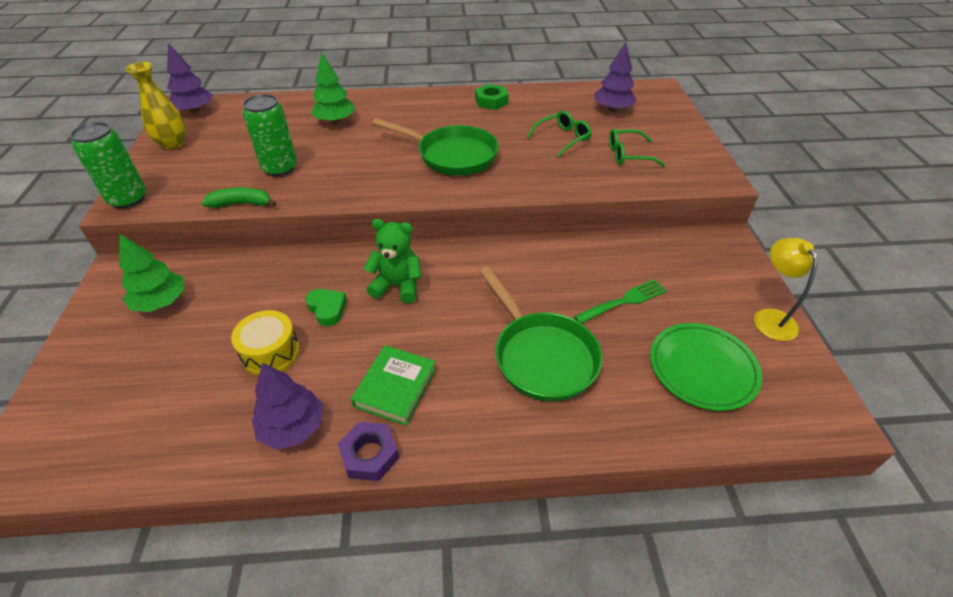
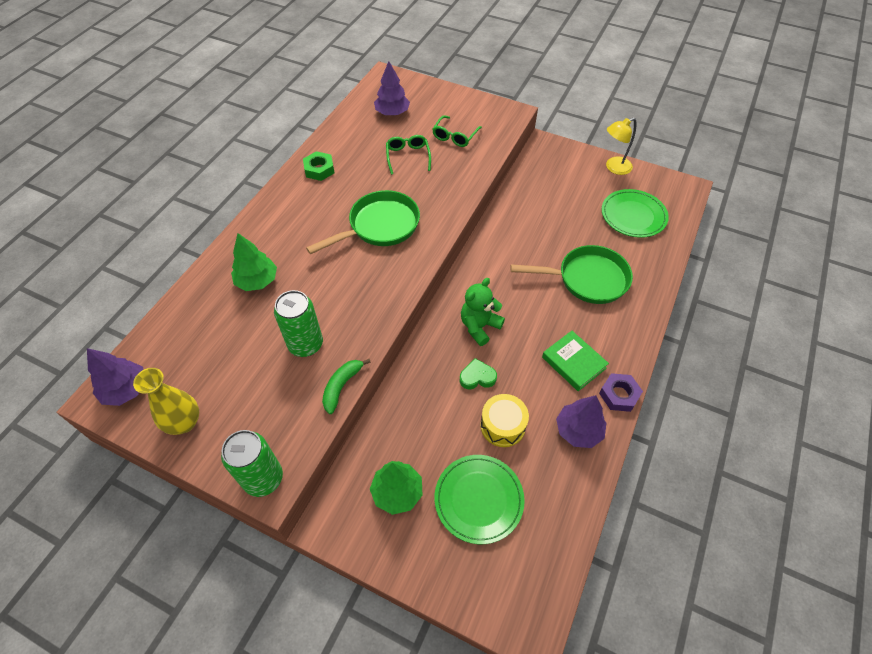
camera: 60 degrees left, 10 degrees up
green fork [574,279,667,324] -> none
yellow lamp [754,238,818,341] -> yellow lamp turned 45 degrees counterclockwise [606,118,636,175]
none -> green plate [435,455,525,544]

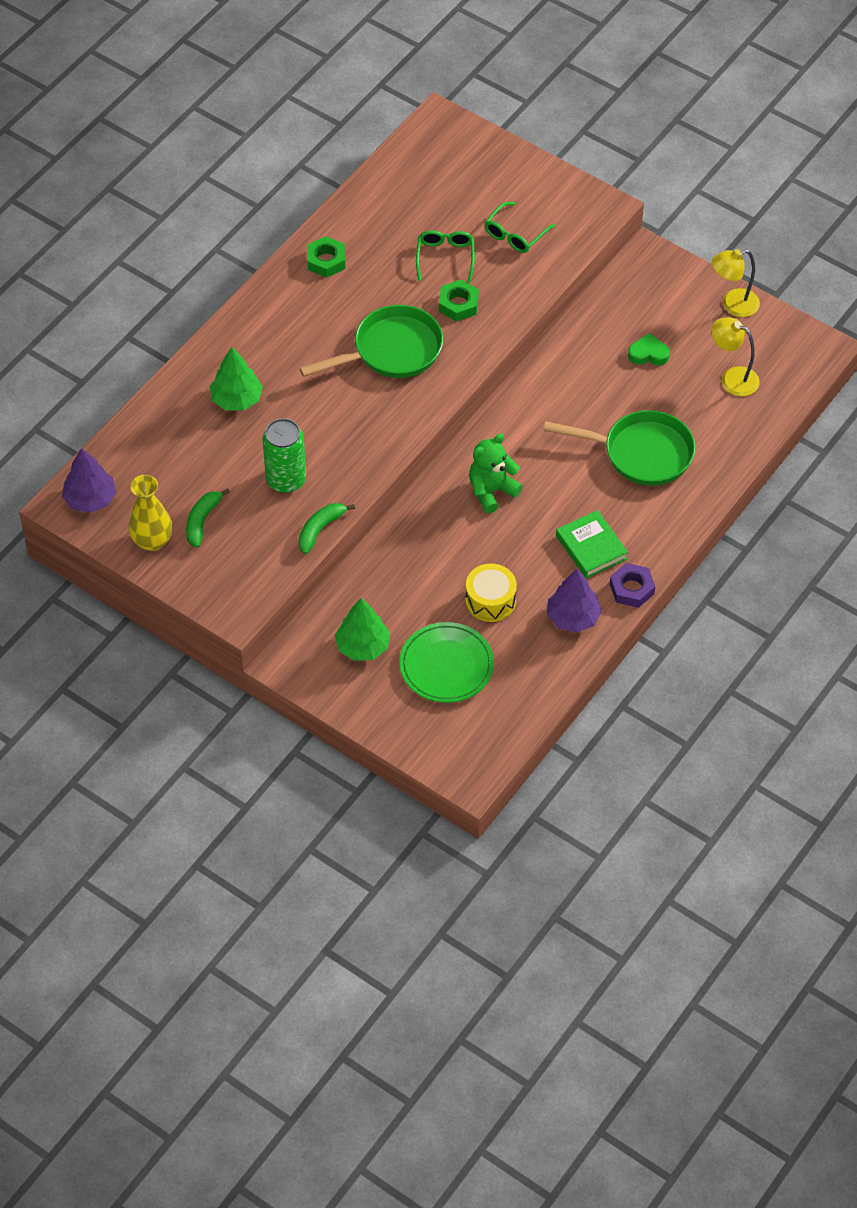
camera: 10 degrees right, 0 degrees up
green can [221,430,283,497] -> none
purple tree [374,61,410,116] -> none
green heart [460,358,497,390] -> green heart moved to [628,333,670,365]
green plate [602,189,669,238] -> yellow lamp [711,317,760,396]
none -> green banana [186,489,230,548]
none -> green nut [439,280,479,321]

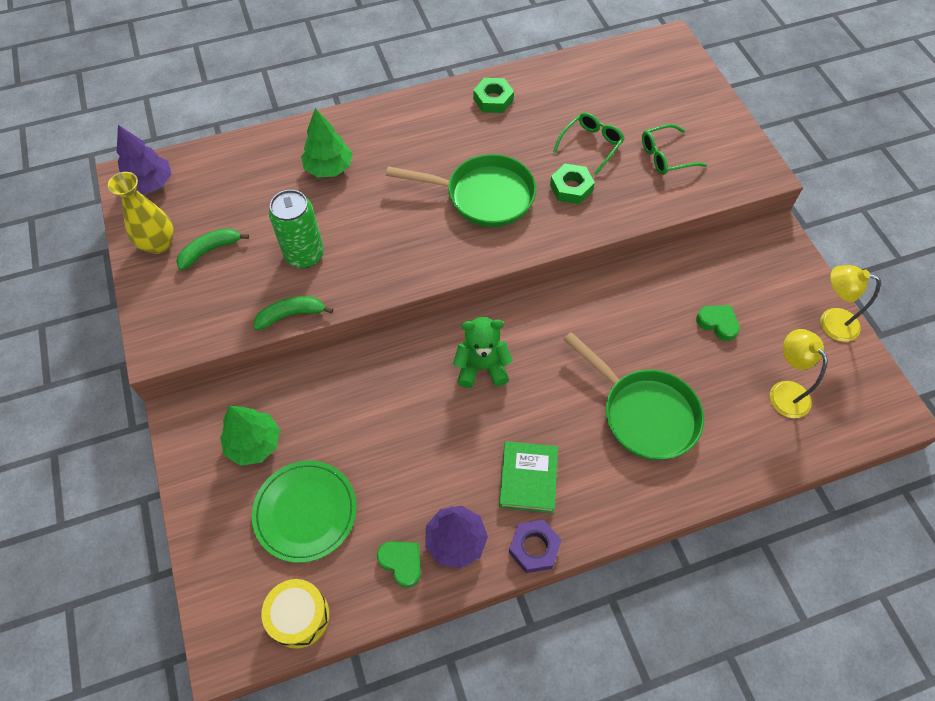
camera: 35 degrees right, 5 degrees up
yellow drum [465,564,517,622] -> yellow drum moved to [261,579,330,649]
none -> green heart [377,541,421,588]

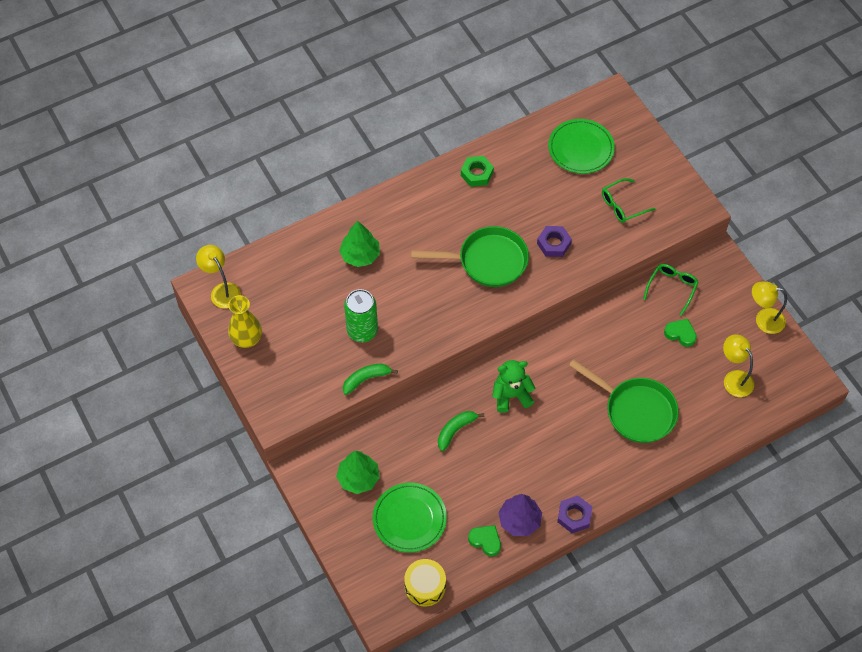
camera: 10 degrees left, 0 degrees up
purple tree [117,125,171,195] -> yellow lamp [196,245,241,308]
green banana [176,228,249,270] -> green banana moved to [438,411,484,451]
green book [499,441,558,513] -> none
green nut [550,164,595,204] -> purple nut [537,226,572,257]
green glasses [553,112,625,175] -> green glasses moved to [643,264,698,316]
none -> green plate [548,119,615,174]

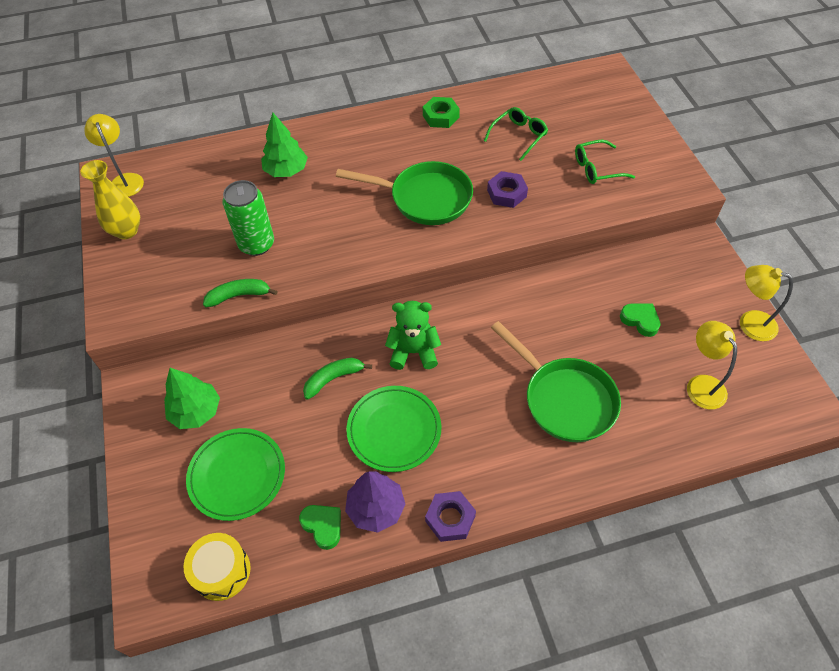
camera: 15 degrees right, 5 degrees down
green plate [548,119,615,174] -> green plate moved to [346,386,441,472]
green glasses [643,264,698,316] -> green glasses moved to [484,107,548,161]

